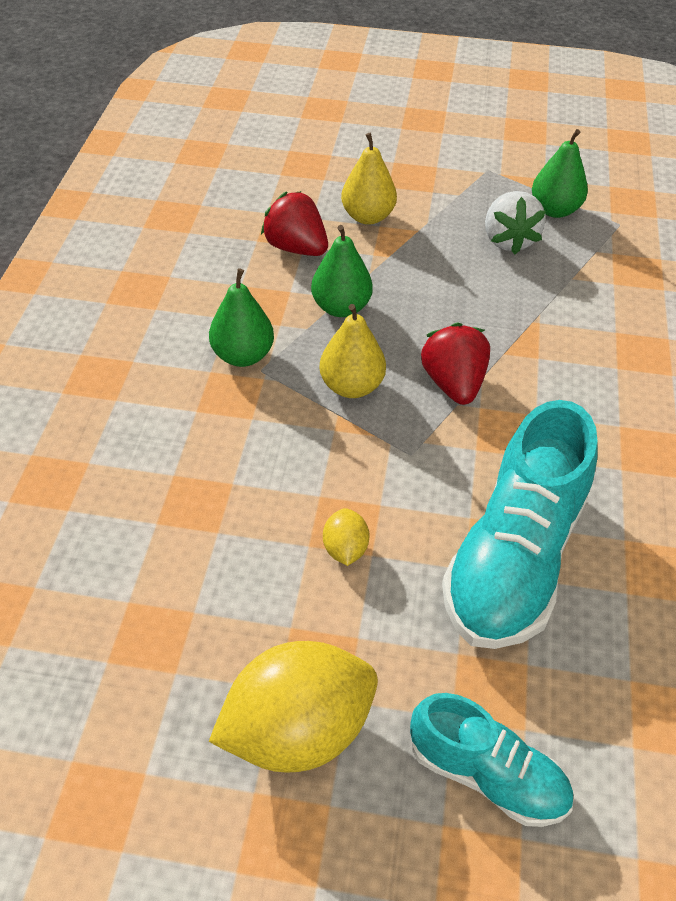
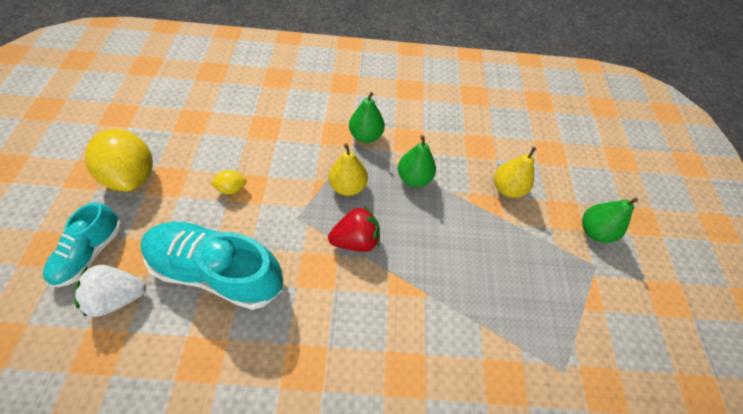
camera: 80 degrees right, 10 degrees up
red strawberry [261,191,328,256] -> none
white strawberry [485,191,546,254] -> white strawberry moved to [74,265,146,317]
green pear [532,129,588,218] -> green pear moved to [582,198,638,243]

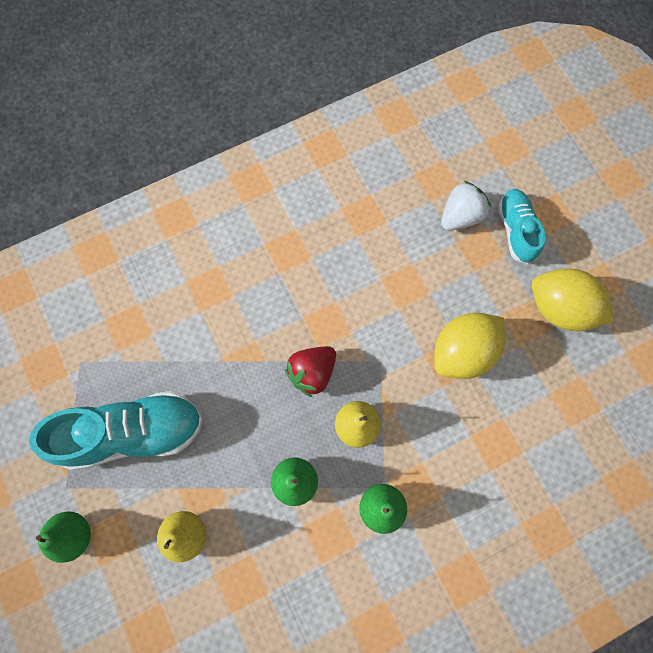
camera: 155 degrees right, 15 degrees up
turquoise shoe [140,222,283,310] -> turquoise shoe moved to [29,391,203,470]
yellow lemon [210,170,247,194] -> yellow lemon [434,313,505,379], size x2.23

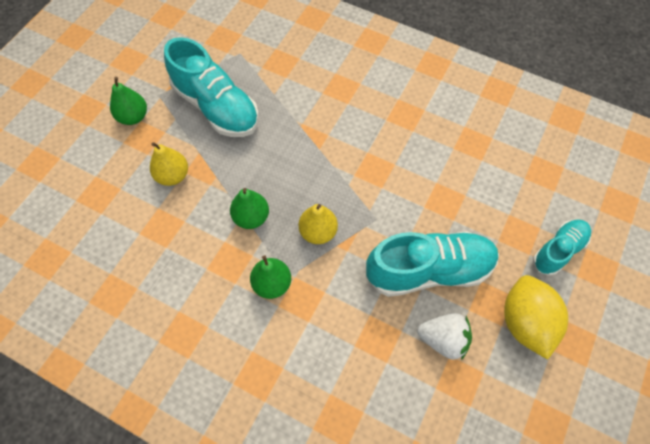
camera: 55 degrees right, 10 degrees down
red strawberry [285,346,336,397] -> none
yellow lemon [434,313,505,379] -> turquoise shoe [366,231,499,297]
white strawberry [441,181,491,231] -> white strawberry moved to [417,313,472,360]

